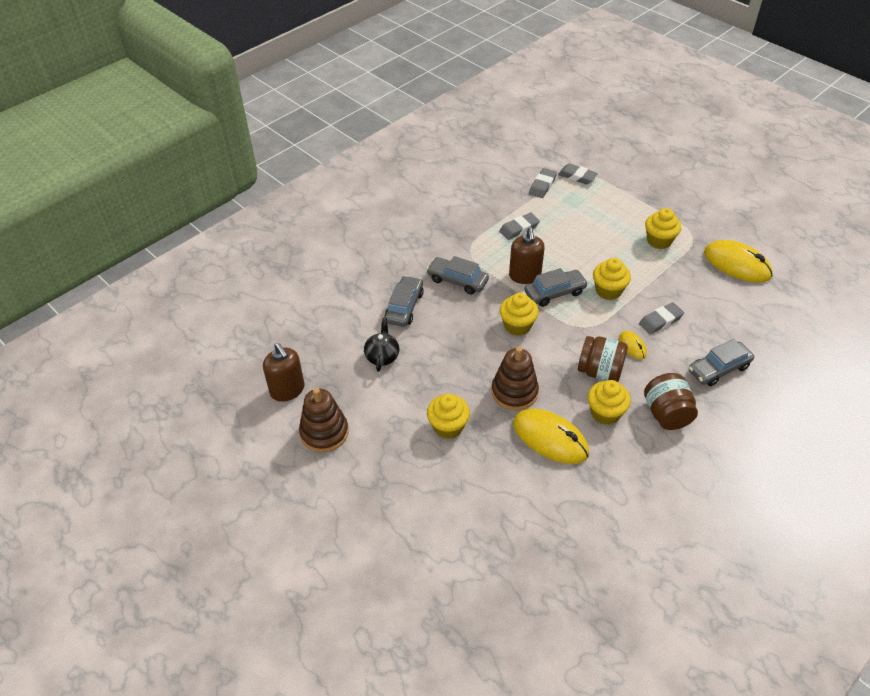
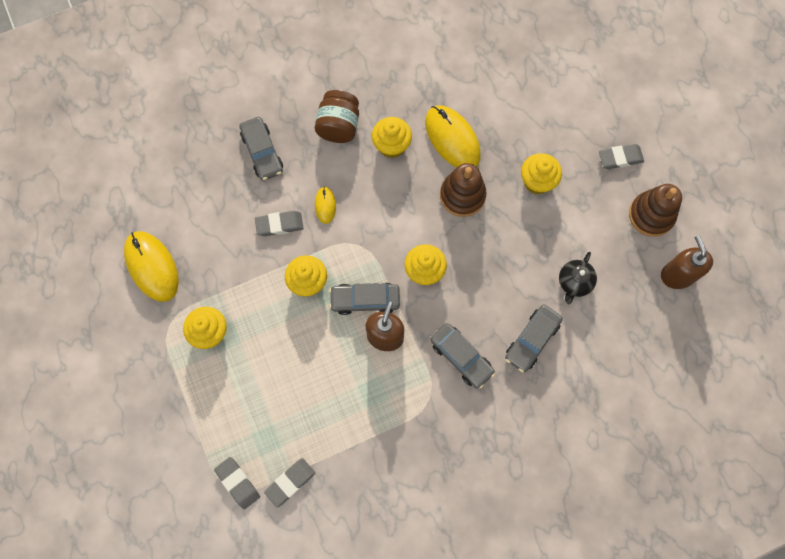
camera: 160 degrees left, 25 degrees up
grey eraser [499,213,540,240] -> grey eraser moved to [599,144,644,169]
brown jar [578,336,628,382] -> none
grey car [689,339,754,386] -> grey car turned 75 degrees clockwise [239,117,283,181]

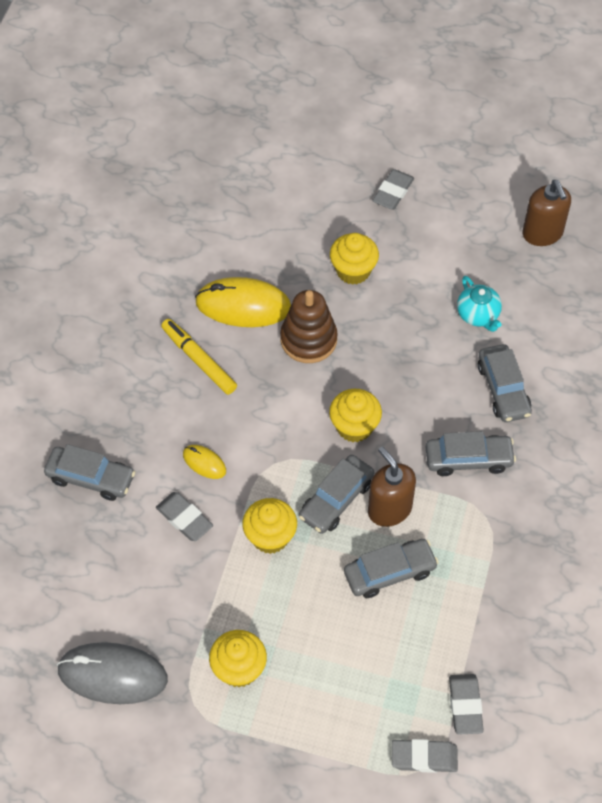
camera: 50 degrees left, 15 degrees down
yellow mouse [124,231,179,302] -> grey mouse [57,642,168,704]
grey eraser [255,211,304,236] -> grey eraser turned 75 degrees counterclockwise [156,492,213,541]
brown jar [315,90,359,143] -> none
yellow cupcake [372,117,412,158] -> yellow marker [161,319,237,395]
black teapot [559,252,597,304] -> turquoise teapot [457,276,502,332]
brown stacking toy [629,184,682,237] -> none
brown soap dispenser [661,236,713,289] -> brown soap dispenser turned 135 degrees counterclockwise [523,180,571,246]
none -> grey car [344,539,439,598]

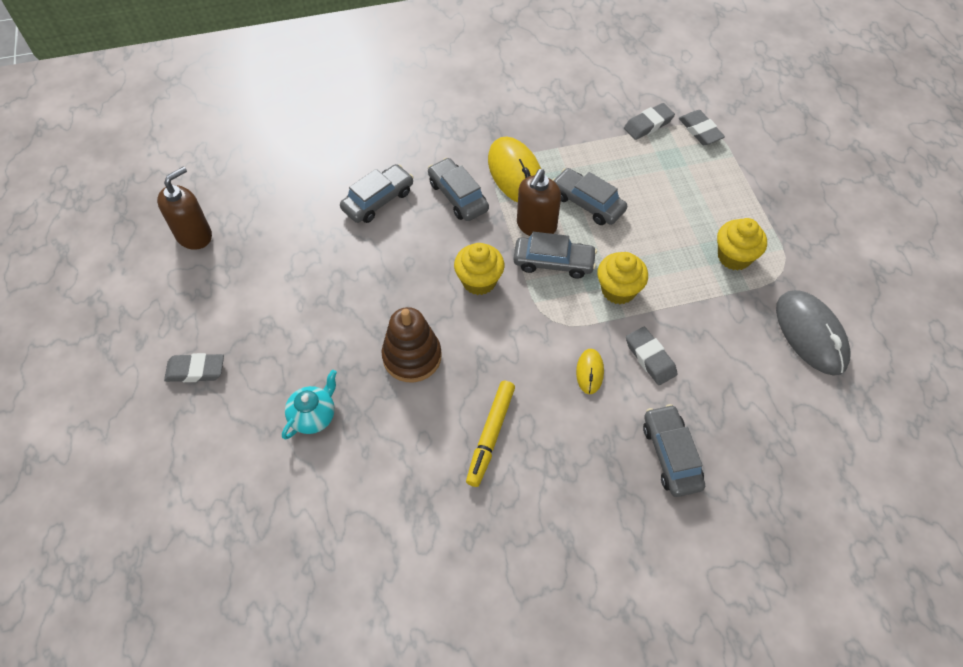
camera: 120 degrees left, 0 degrees up
grey eraser [156,492,213,541] -> grey eraser turned 45 degrees counterclockwise [626,327,677,385]
yellow mouse [195,277,291,327] -> yellow mouse moved to [488,136,541,203]
yellow cupcake [330,233,379,285] -> none
turquoise teapot [457,276,502,332] -> turquoise teapot moved to [282,370,337,440]

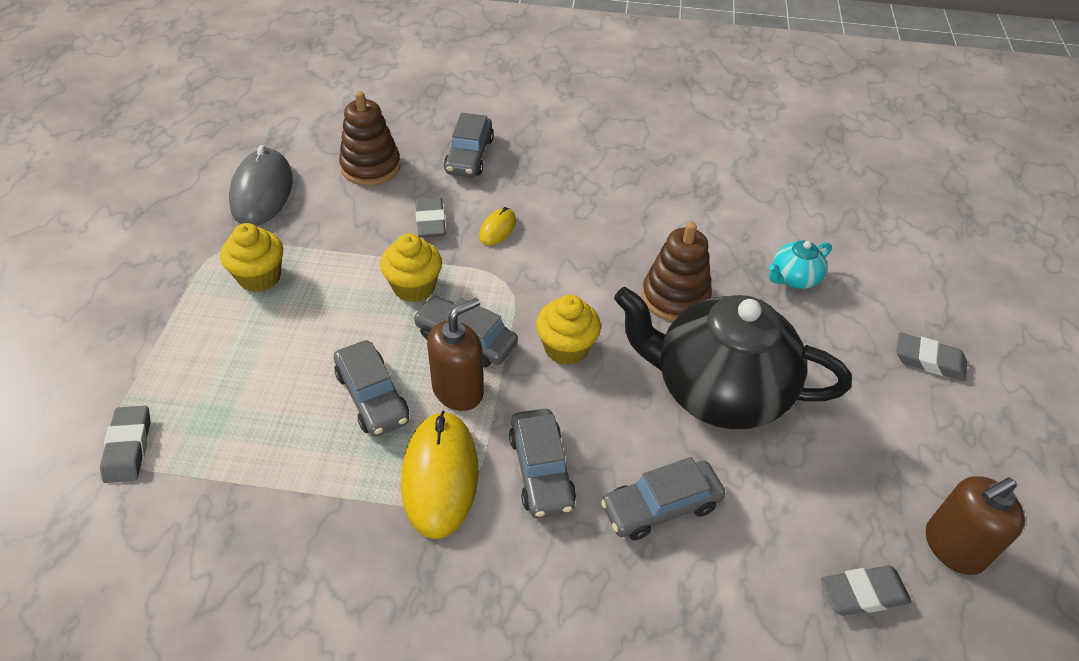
camera: 160 degrees left, 10 degrees down
yellow marker [466,381,515,487] -> none
grey eraser [624,103,675,140] -> grey eraser moved to [821,565,912,616]
none -> brown stacking toy [339,91,401,186]
none -> black teapot [614,287,852,429]

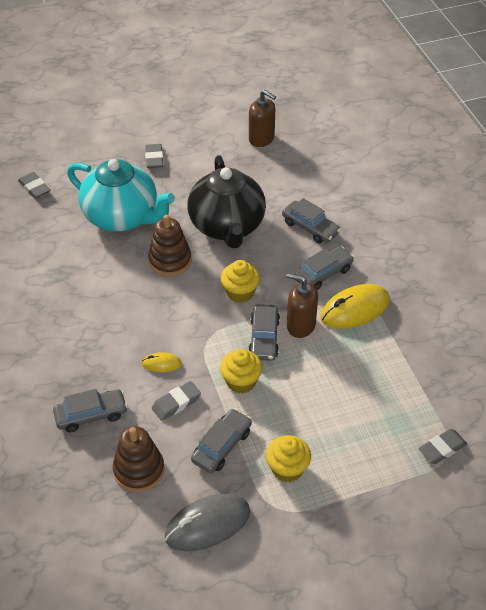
camera: 115 degrees left, 0 degrees up
grey car [334,340,409,437] -> grey car moved to [191,408,252,473]
turquoise teapot [769,240,832,289] -> turquoise teapot [67,159,175,231], size x2.37
grey eraser [821,565,912,616] -> grey eraser moved to [18,172,50,199]

